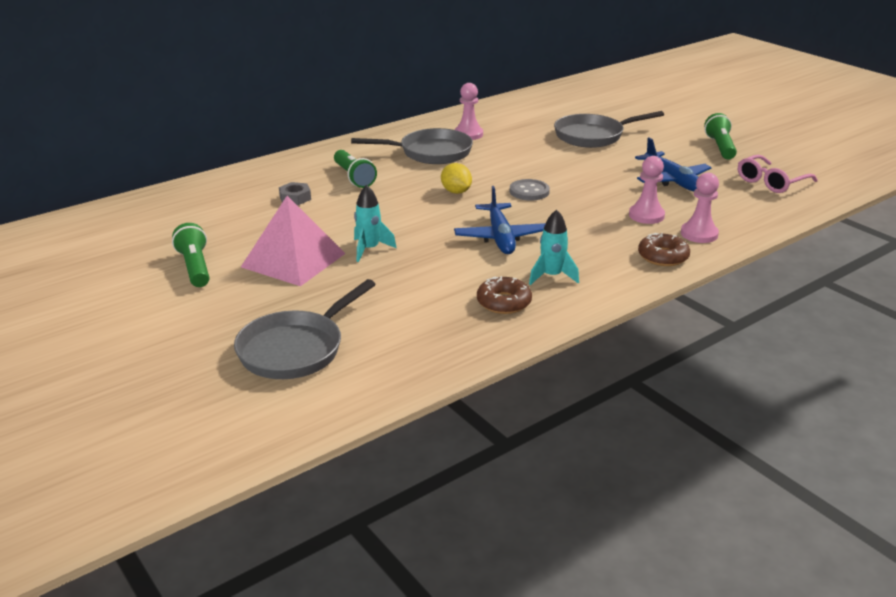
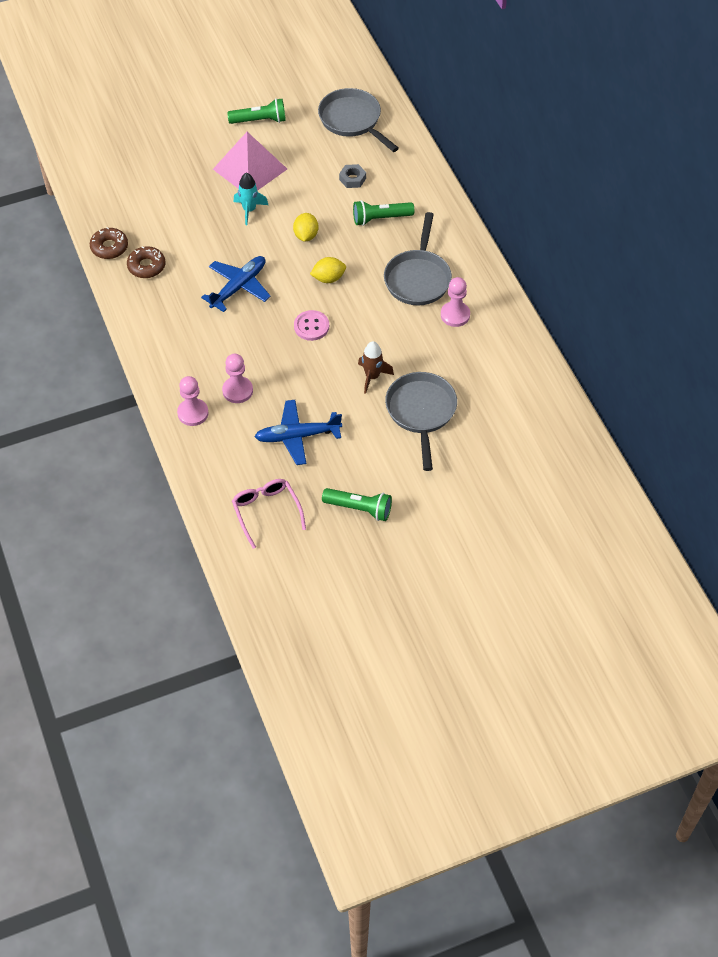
camera: 105 degrees right, 25 degrees up
grey pan [234,279,376,379] -> grey pan moved to [318,88,399,152]
blue plane [454,186,545,254] -> blue plane turned 120 degrees clockwise [201,256,271,312]
grey button [510,179,550,201] -> pink button [294,310,329,341]
turquoise rocket [529,209,579,285] -> none
brown donut [638,233,690,266] -> brown donut moved to [90,227,128,259]
none -> yellow lemon [293,213,318,242]
none -> brown rocket [358,341,394,394]

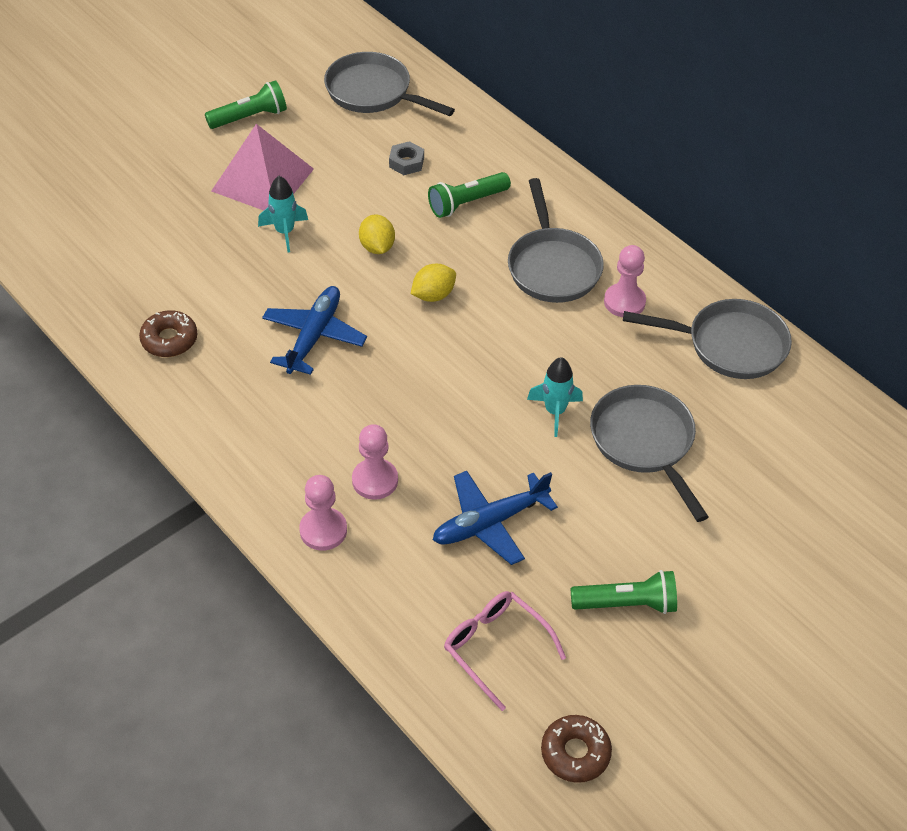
camera: 20 degrees left, 5 degrees down
brown donut [90,227,128,259] -> brown donut moved to [541,715,612,783]
pink button [294,310,329,341] -> none
brown rocket [358,341,394,394] -> turquoise rocket [527,357,583,437]
none -> grey pan [623,299,792,379]

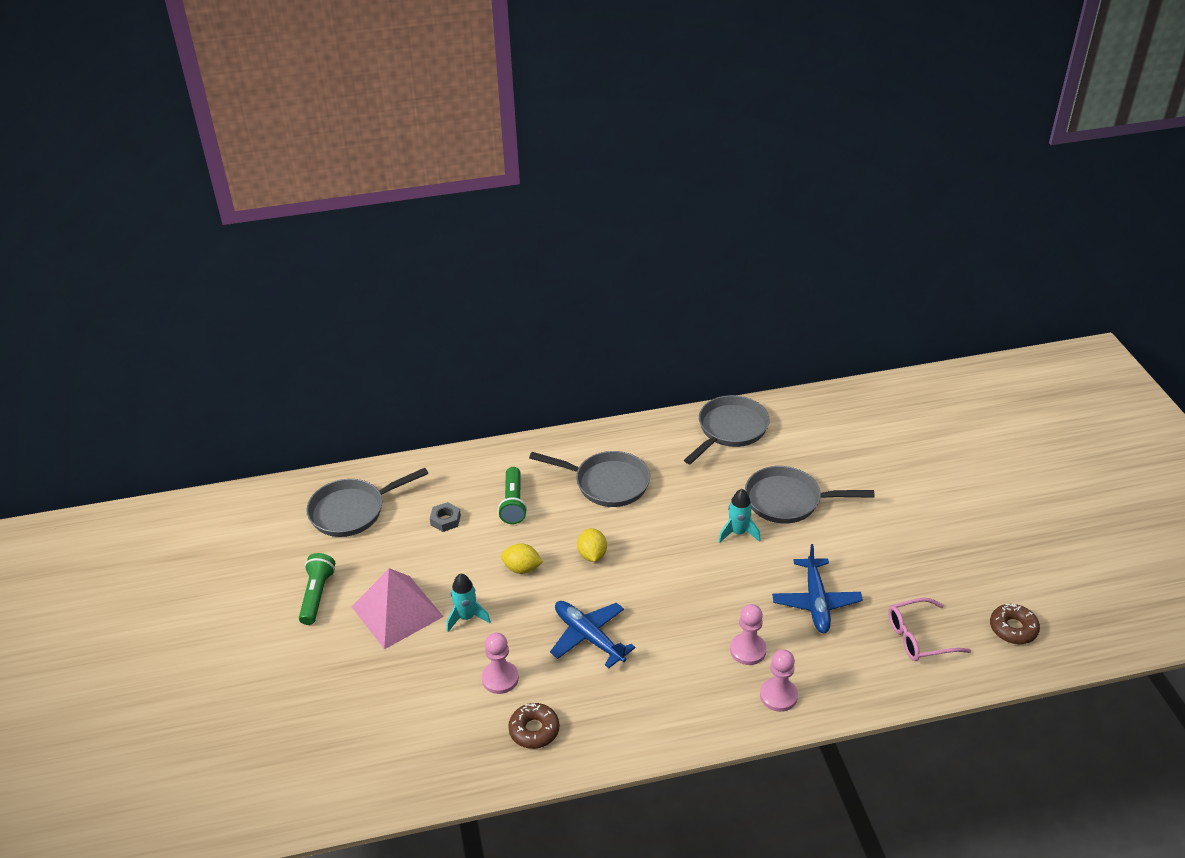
camera: 60 degrees left, 10 degrees down
green flashlight [571,570,677,614] -> none
pink pawn [604,245,646,317] -> pink pawn moved to [482,633,519,694]

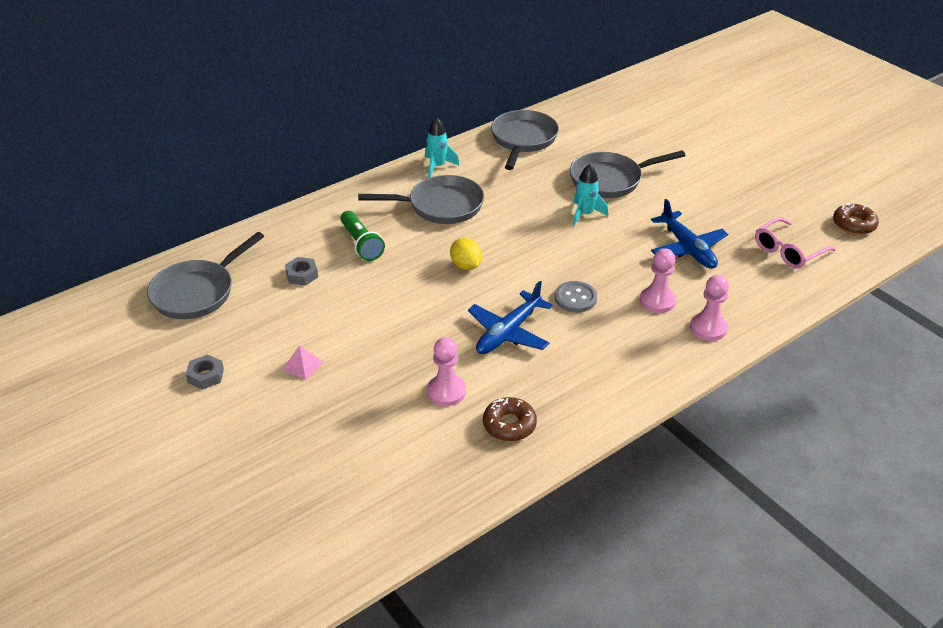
camera: 25 degrees left, 0 degrees up
green flashlight [299,553,335,625] -> grey nut [186,354,224,390]
pink pyramid [352,568,444,649] -> pink pyramid [282,345,323,380], size x0.40
turquoise rocket [447,573,491,632] -> turquoise rocket moved to [425,117,459,178]
yellow lemon [501,543,543,574] -> none
blue plane [550,601,635,668] -> blue plane turned 75 degrees counterclockwise [468,281,553,354]
none -> grey button [555,281,597,313]

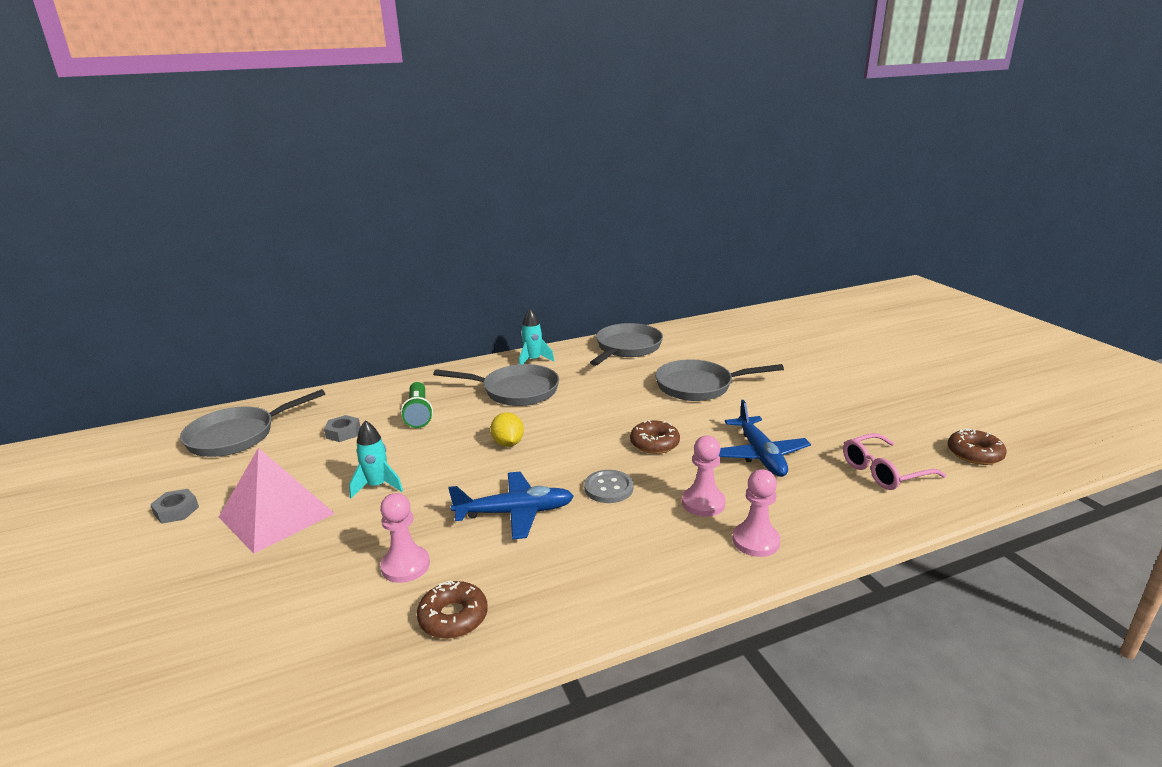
camera: 15 degrees right, 15 degrees down
pink pyramid [282,345,323,380] -> pink pyramid [219,448,335,554], size x2.49
blue plane [468,281,553,354] -> blue plane turned 150 degrees counterclockwise [448,472,574,540]
turquoise rocket [573,164,608,226] -> turquoise rocket moved to [349,420,403,498]
none -> brown donut [630,421,680,454]

